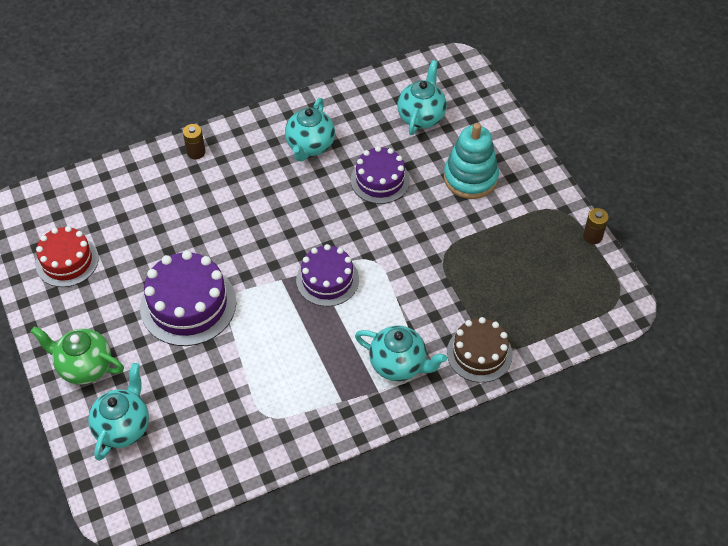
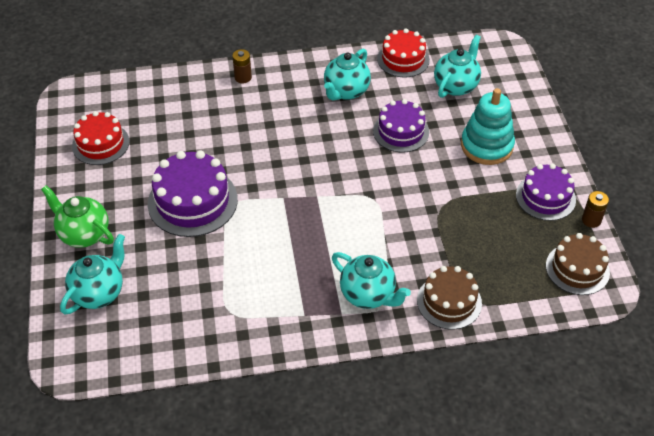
camera: 15 degrees right, 5 degrees down
purple cake [296,244,359,306] -> purple cake moved to [516,164,576,221]
none -> red cake [377,29,430,78]
none -> brown cake [546,233,610,295]

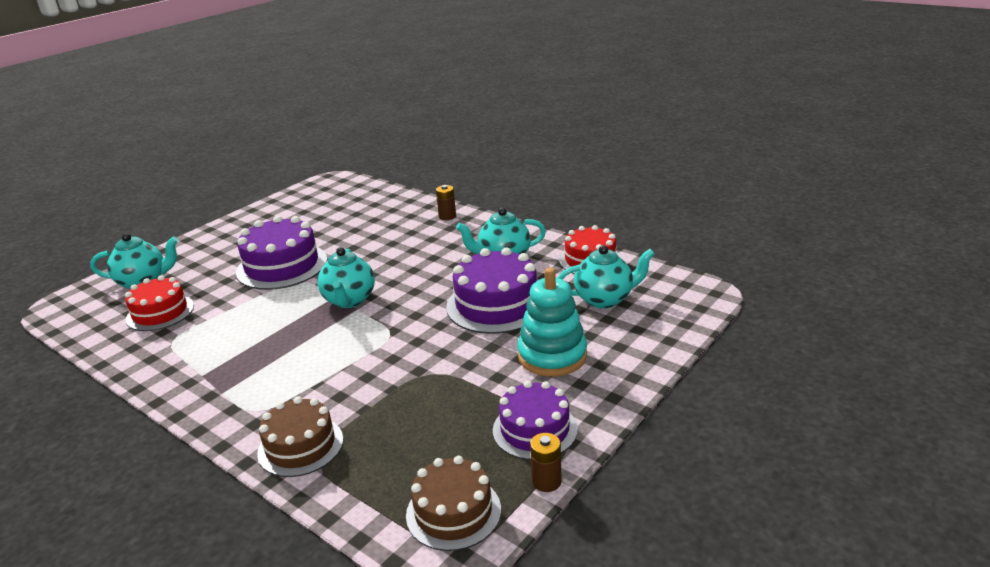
camera: 50 degrees right, 20 degrees down
green teapot [41,185,114,248] -> none
red cake [72,111,129,165] -> red cake moved to [125,275,194,331]
turquoise teapot [332,252,411,309] -> turquoise teapot moved to [317,247,375,308]
purple cake [373,99,429,152] -> purple cake [446,248,537,334], size x1.50

